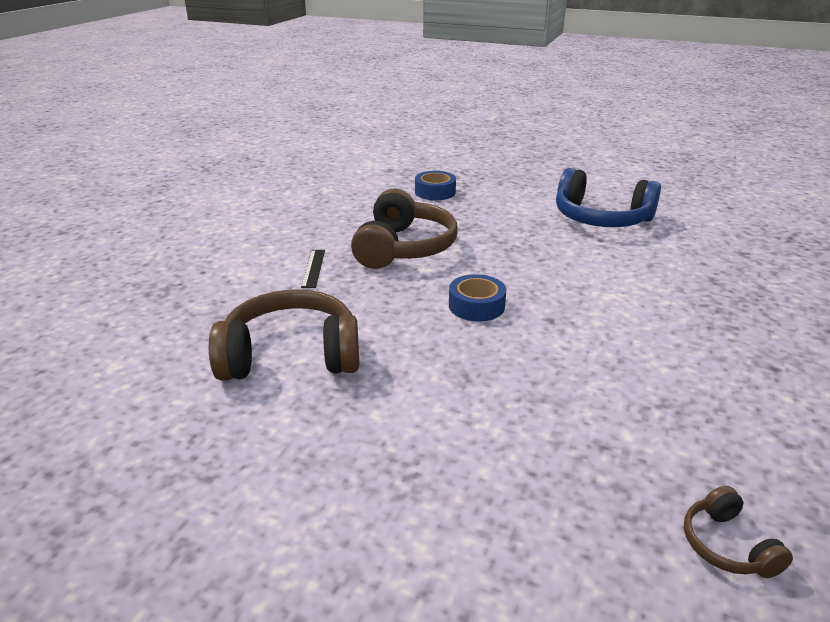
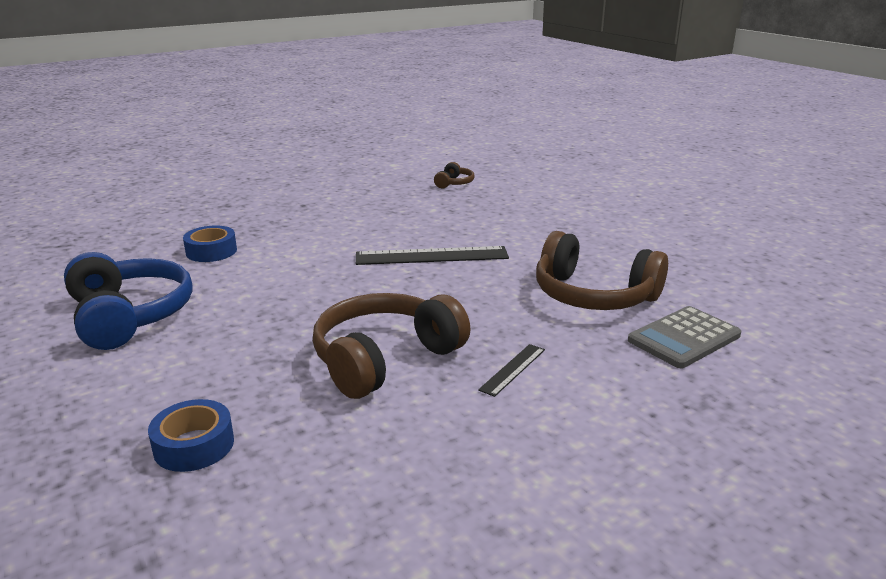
camera: 145 degrees left, 5 degrees down
blue tape [449,274,506,321] -> blue tape moved to [183,225,237,262]
none -> black ruler [356,246,509,265]
none -> grey calculator [628,306,741,368]

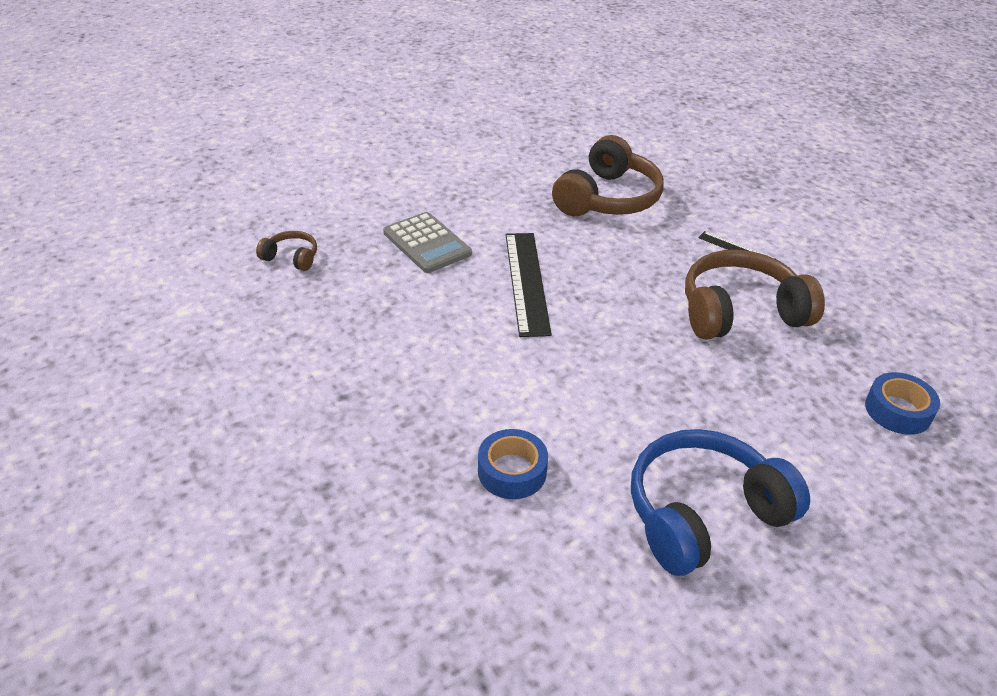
camera: 90 degrees left, 15 degrees up
brown headphones [313,293,471,399] -> brown headphones turned 120 degrees clockwise [685,250,825,339]
grey calculator [628,306,741,368] -> grey calculator moved to [383,212,472,273]

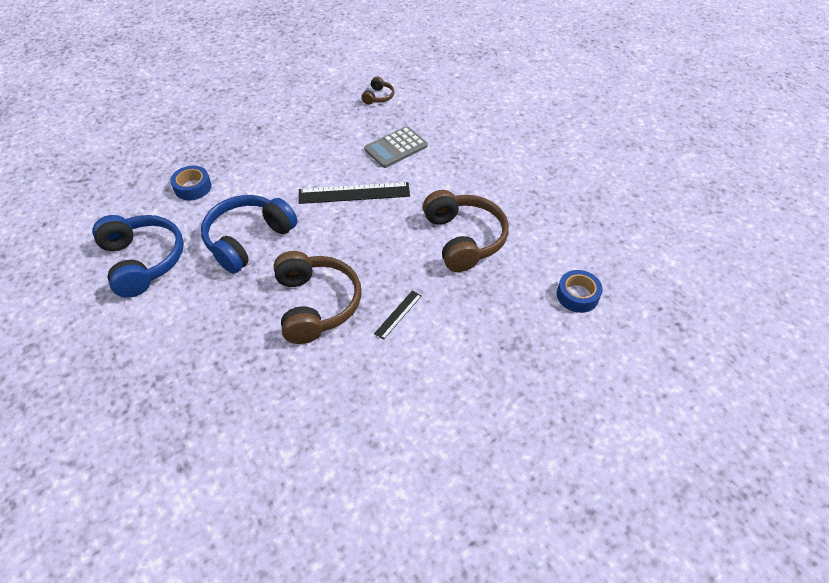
camera: 90 degrees right, 10 degrees up
brown headphones [552,135,664,216] -> brown headphones turned 135 degrees counterclockwise [423,190,509,272]
blue tape [865,372,940,435] -> blue tape moved to [557,270,603,313]
none -> blue headphones [201,195,298,274]

